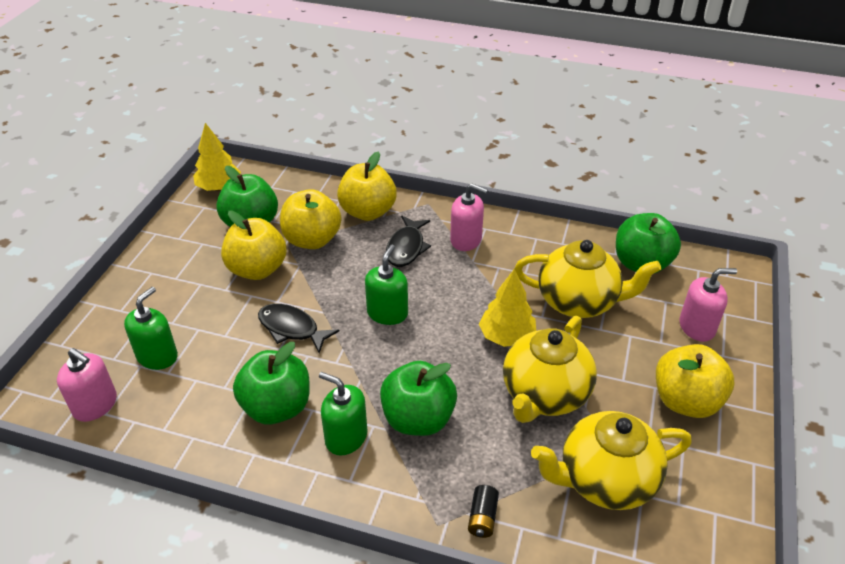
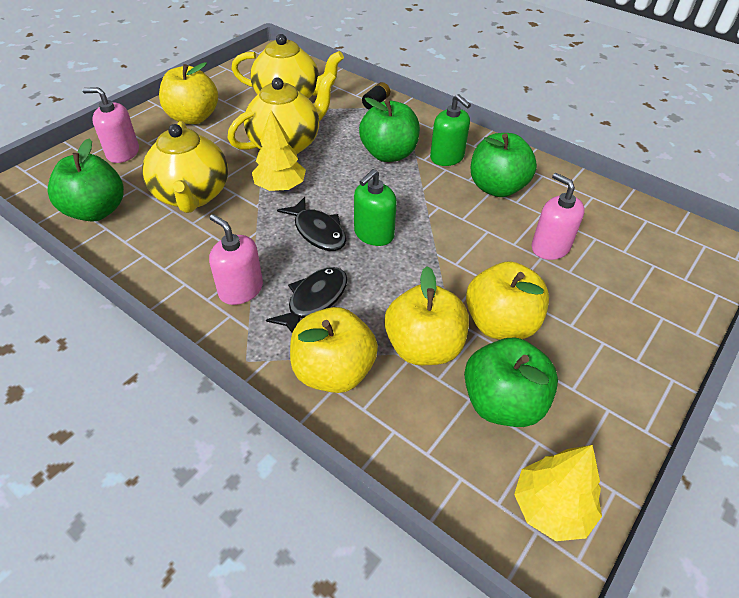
camera: 160 degrees left, 5 degrees up
pink soap dispenser [57,348,117,422] -> pink soap dispenser moved to [532,173,585,260]
green soap dispenser [124,287,178,370] -> none
black fish [258,304,339,353] -> black fish moved to [277,197,346,251]
yellow teapot [514,240,661,318] -> yellow teapot turned 135 degrees counterclockwise [142,121,228,213]

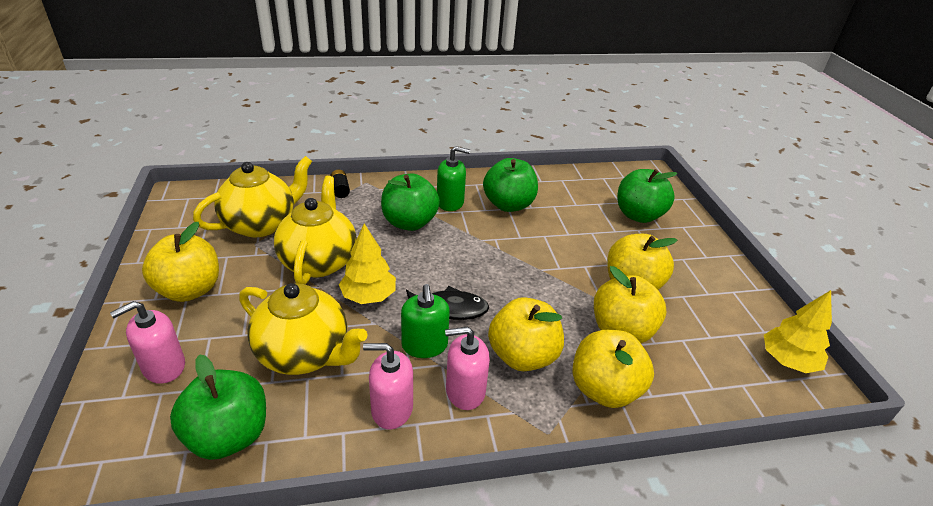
camera: 50 degrees left, 10 degrees down
black fish [266,267,347,333] -> yellow apple [488,297,564,371]
green soap dispenser [354,169,397,246] -> green soap dispenser moved to [401,284,450,358]
green apple [464,338,558,427] -> green apple moved to [617,169,678,223]
pink soap dispenser [532,173,585,260] -> pink soap dispenser moved to [363,343,413,429]

